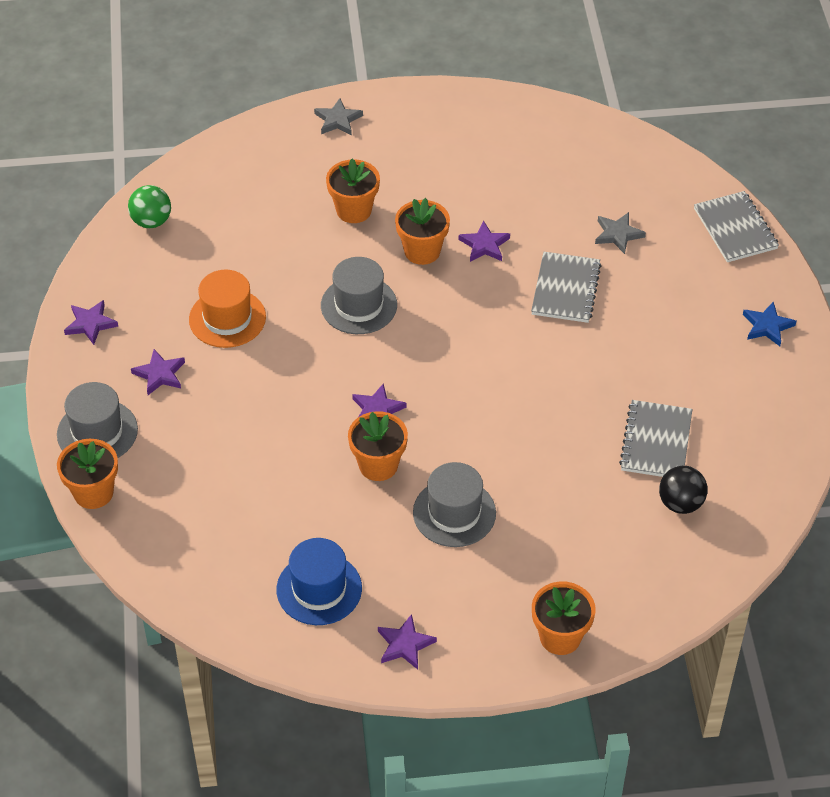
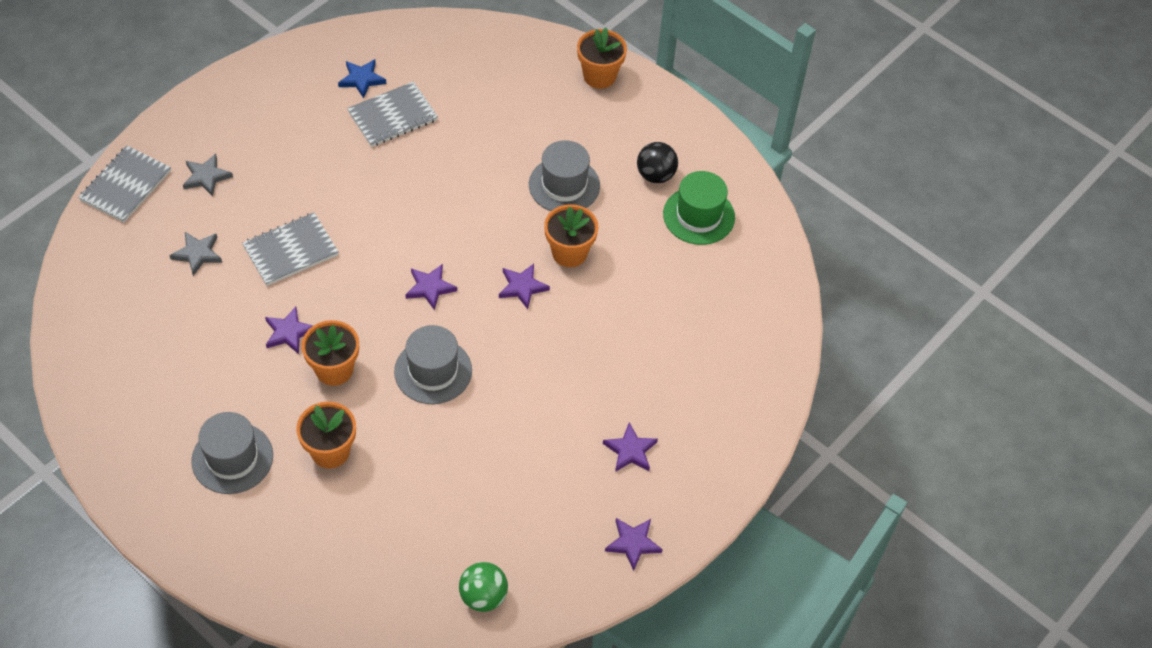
camera: 135 degrees left, 5 degrees up
grey hat [57,382,138,458] -> grey hat moved to [191,412,273,494]
orange flower pot [57,439,118,509] -> none
orange hat [189,270,266,348] -> none
blue hat [277,538,362,625] -> green hat [663,171,735,245]
grey star [314,98,363,135] -> grey star moved to [183,154,233,197]
purple star [378,614,437,670] -> purple star moved to [405,264,457,310]
black ball [659,466,708,514] -> black ball moved to [637,142,678,183]
blue star [743,302,797,346] -> blue star moved to [338,59,386,99]

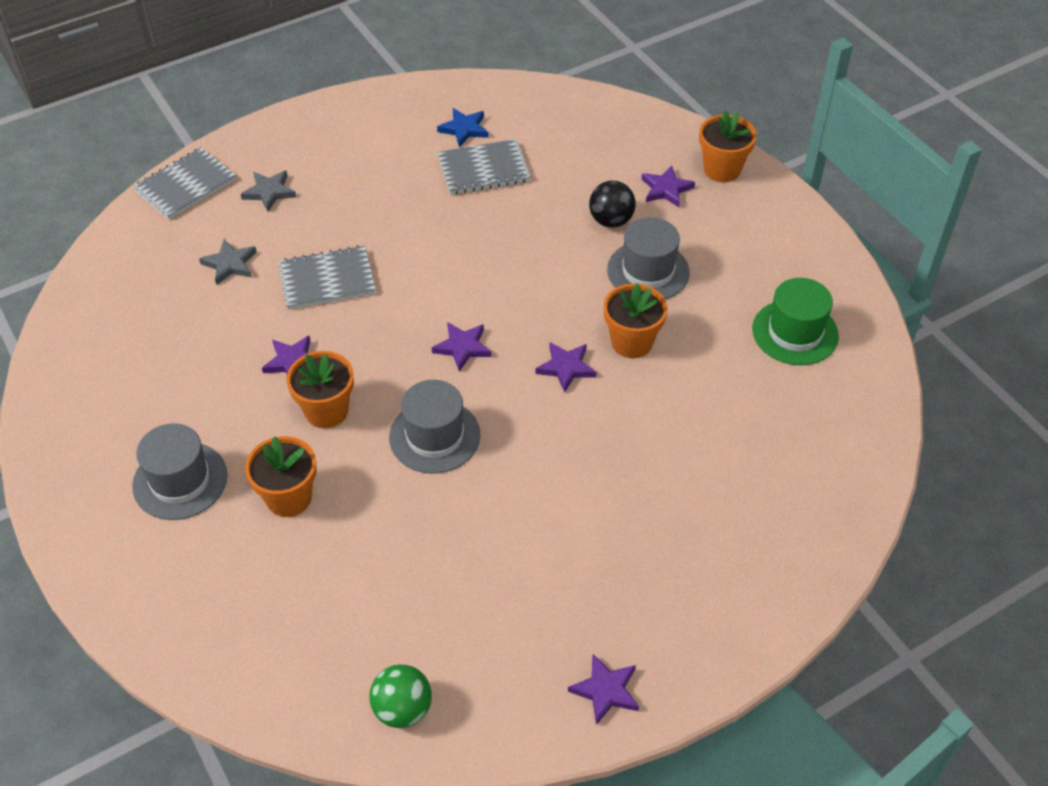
camera: 20 degrees right, 5 degrees down
purple star [603,423,658,472] -> purple star moved to [641,165,695,207]
black ball [637,142,678,183] -> black ball moved to [589,181,636,227]

